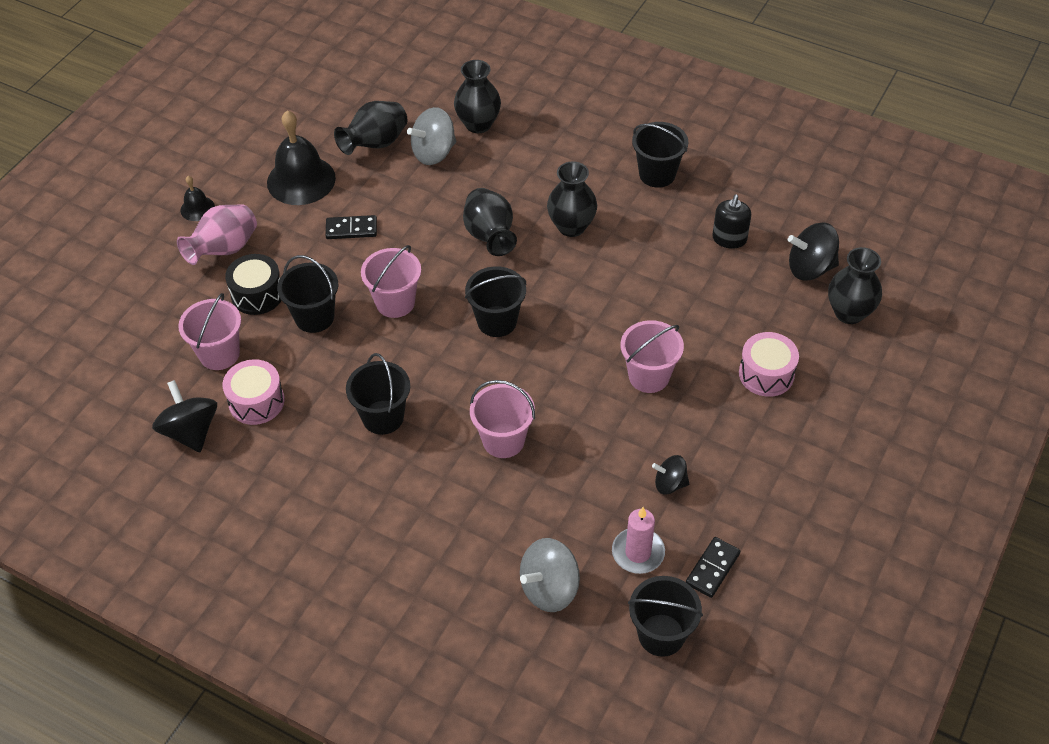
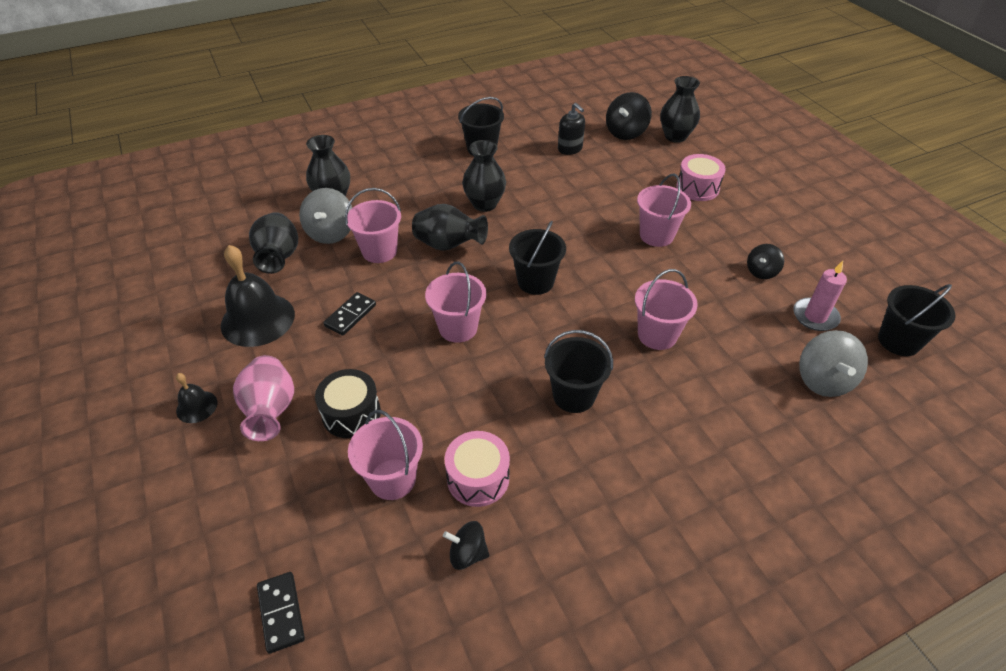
camera: 55 degrees left, 5 degrees down
black spinning top [152,380,217,452] -> black spinning top [443,521,489,570], size x0.61
black bucket [277,255,338,333] -> none
black domino [686,537,740,598] -> black domino moved to [257,572,305,654]
none -> pink bucket [345,188,401,263]

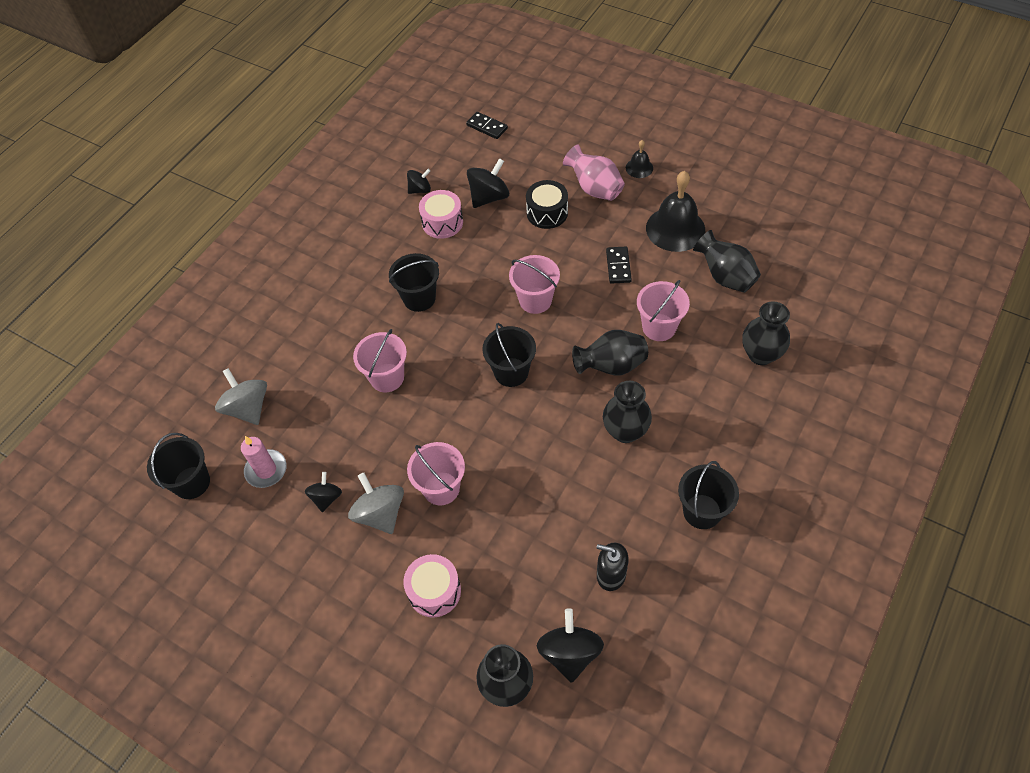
camera: 150 degrees right, 10 degrees up
grey spinning top [299,188,352,244] -> grey spinning top moved to [348,473,404,534]
pink bucket [348,410,423,500] -> black spinning top [467,158,509,208]

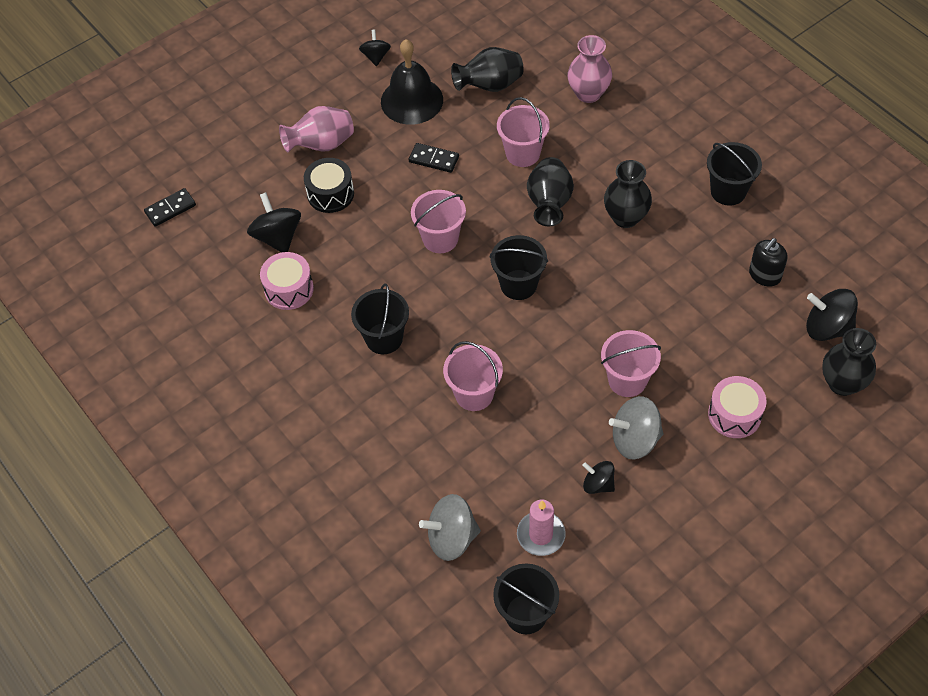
camera: 70 degrees left, 0 degrees up
black spinning top [407,169,431,194] -> black spinning top moved to [359,30,391,67]
black bell [626,140,653,178] -> none
black vase [742,301,790,365] -> pink vase [567,35,612,103]

